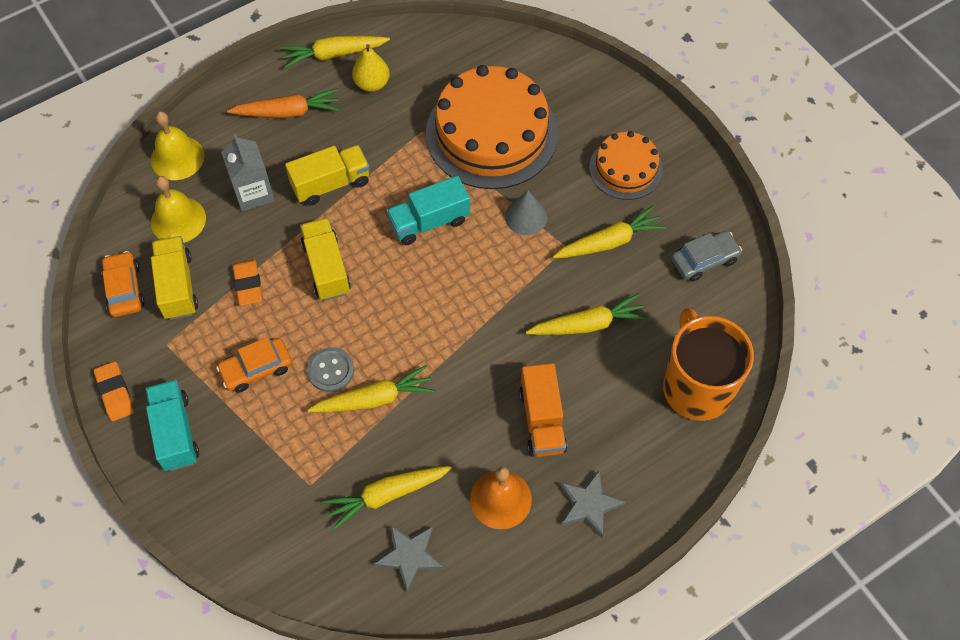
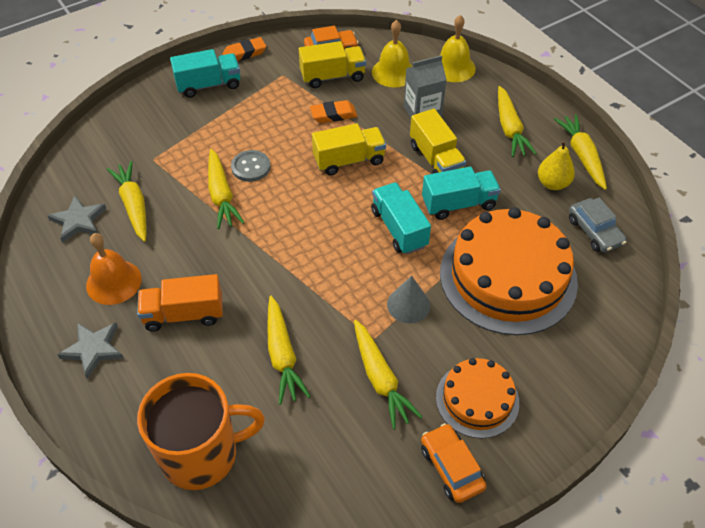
camera: 90 degrees right, 10 degrees down
orange car [216,337,292,393] -> orange car moved to [421,423,487,503]
orange carrot [227,89,340,118] -> yellow carrot [498,86,537,157]
grey car [671,231,742,282] -> grey car moved to [569,197,627,253]
none -> turquoise truck [422,167,501,220]

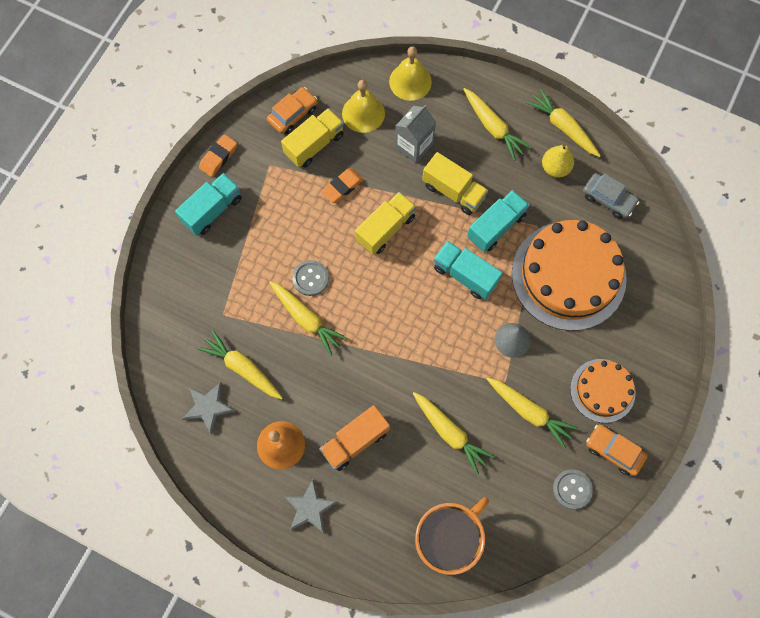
camera: 30 degrees left, 20 degrees up
none -> grey button [553,469,593,509]

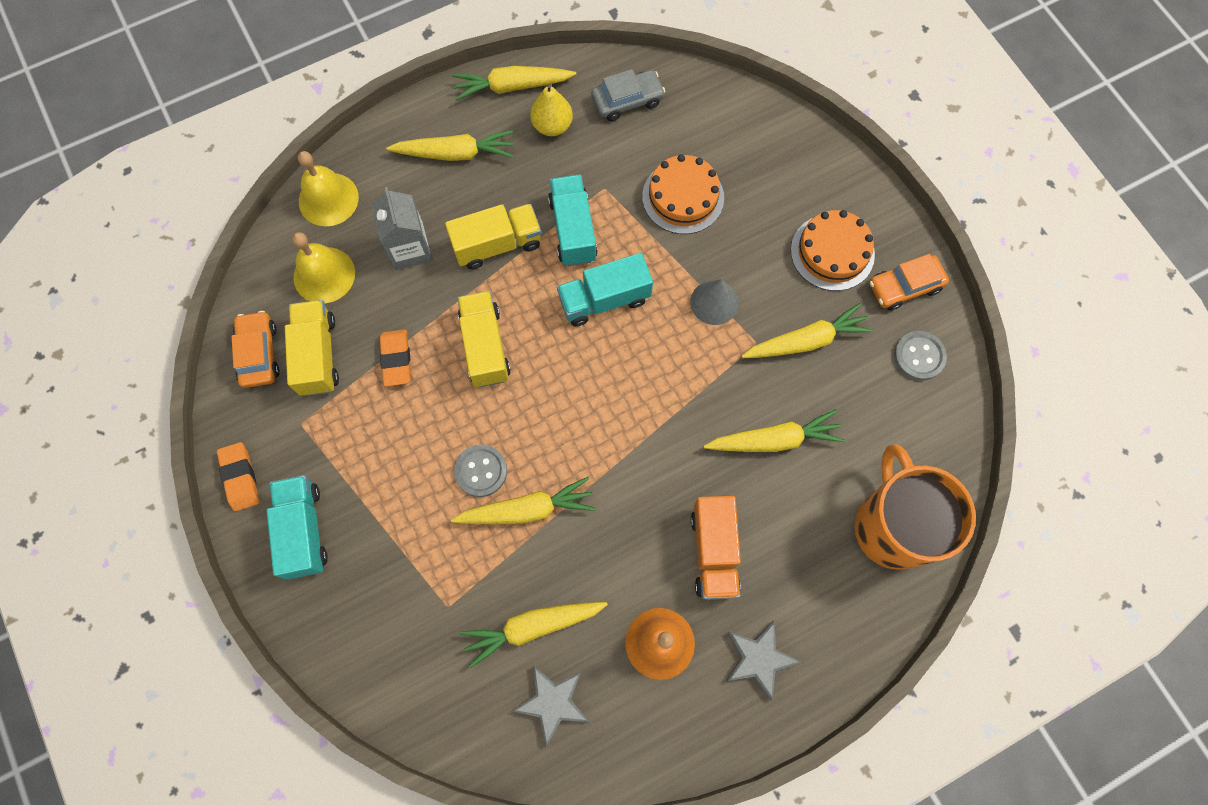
camera: 55 degrees left, 0 degrees up
orange cake [512,220,627,331] -> orange cake [642,154,724,234], size x0.55

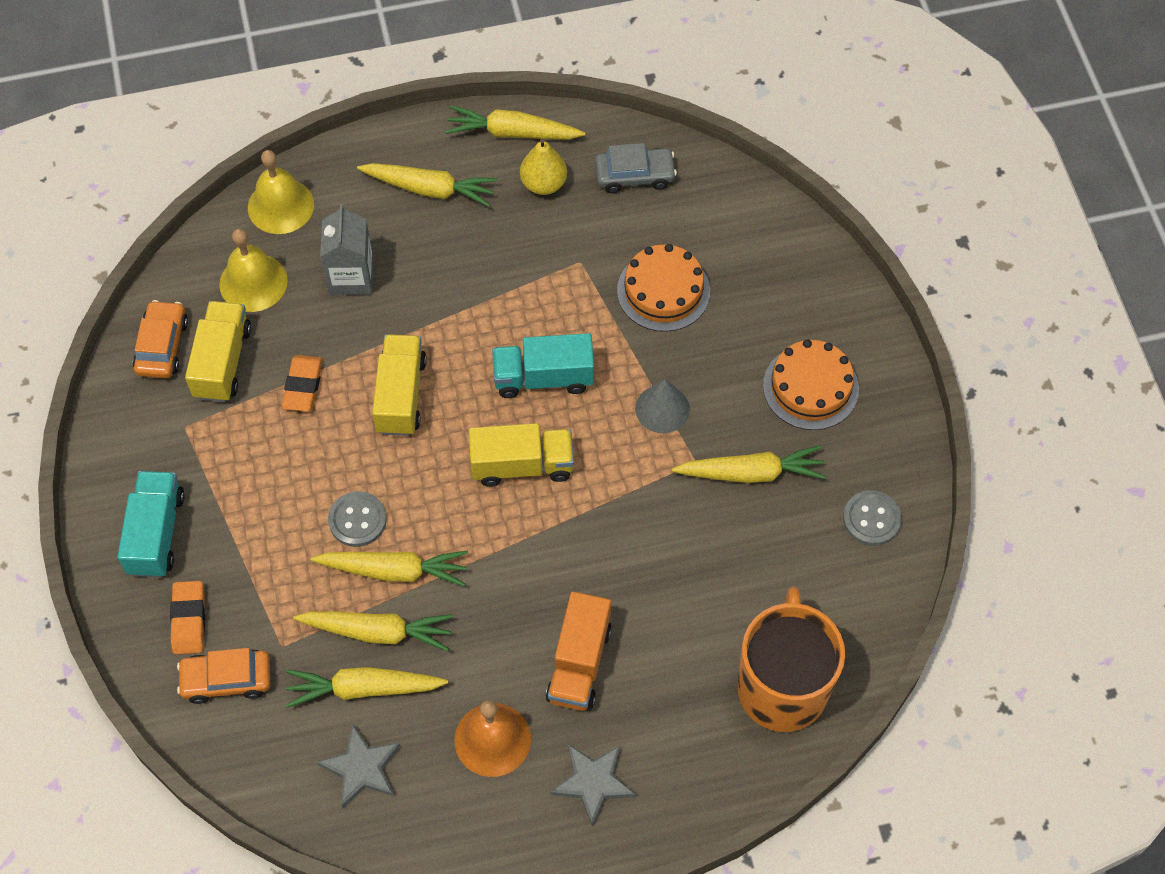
camera: 15 degrees right, 10 degrees down
orange eraser [217,442,259,511] -> orange eraser moved to [170,581,205,654]
yellow truck [445,204,541,269] -> yellow truck moved to [469,423,574,487]
turquoise truck [548,174,598,266] -> none
yellow carrot [704,409,845,452] -> yellow carrot moved to [293,611,453,651]
orange car [869,254,949,311] -> orange car moved to [177,648,270,704]

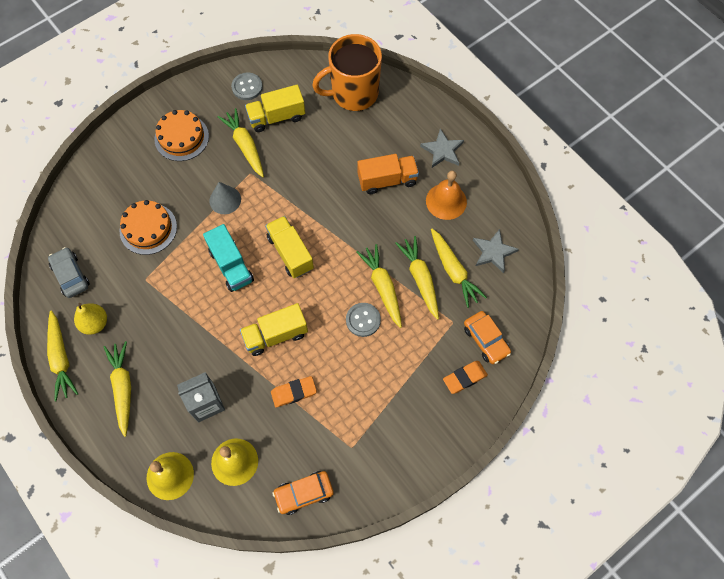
camera: 115 degrees left, 5 degrees up
turquoise truck [117,471,185,578] -> none
yellow truck [185,301,251,402] -> yellow truck moved to [245,85,305,132]

